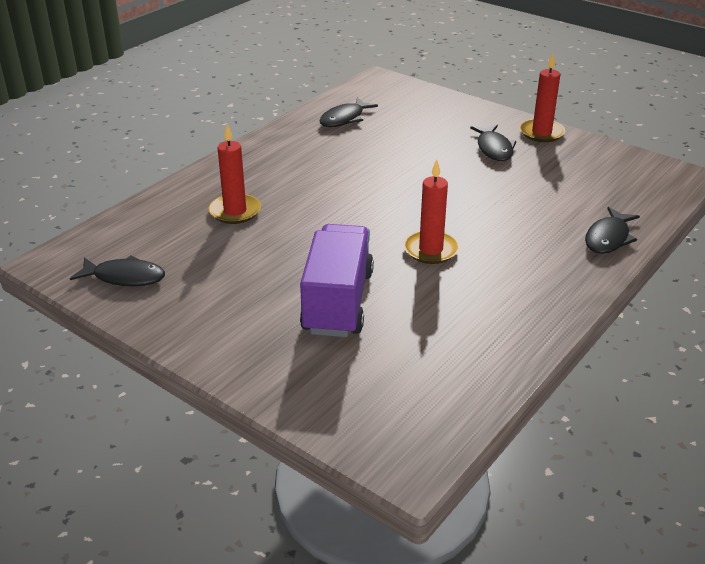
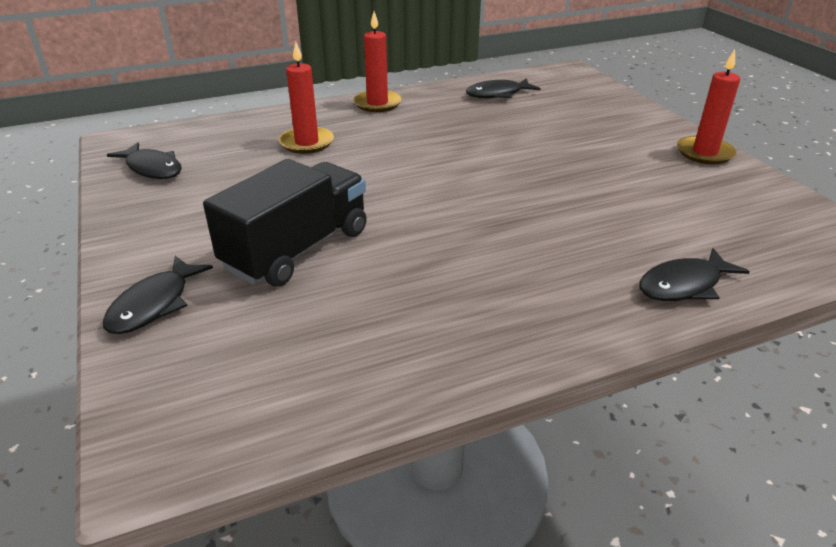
camera: 30 degrees right, 0 degrees up
purple truck [300,224,374,337] -> black truck [203,159,367,287]
red candle [404,160,459,264] -> red candle moved to [353,11,402,112]
black fish [470,125,516,161] -> black fish moved to [103,256,213,334]

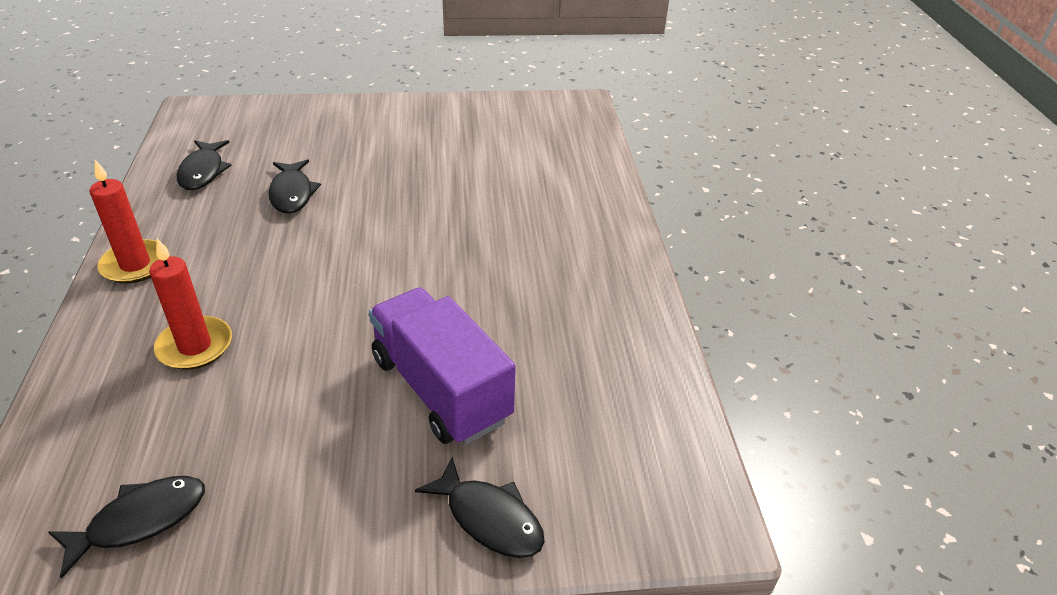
camera: 75 degrees left, 5 degrees up
black truck [203,159,367,287] -> purple truck [369,288,516,445]
black fish [639,248,750,301] -> black fish moved to [268,159,321,213]
red candle [677,49,740,164] -> none

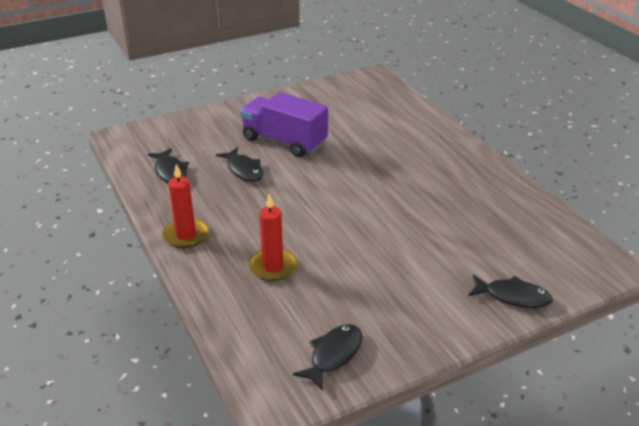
camera: 20 degrees left, 5 degrees down
purple truck [369,288,516,445] -> purple truck moved to [240,92,328,157]

